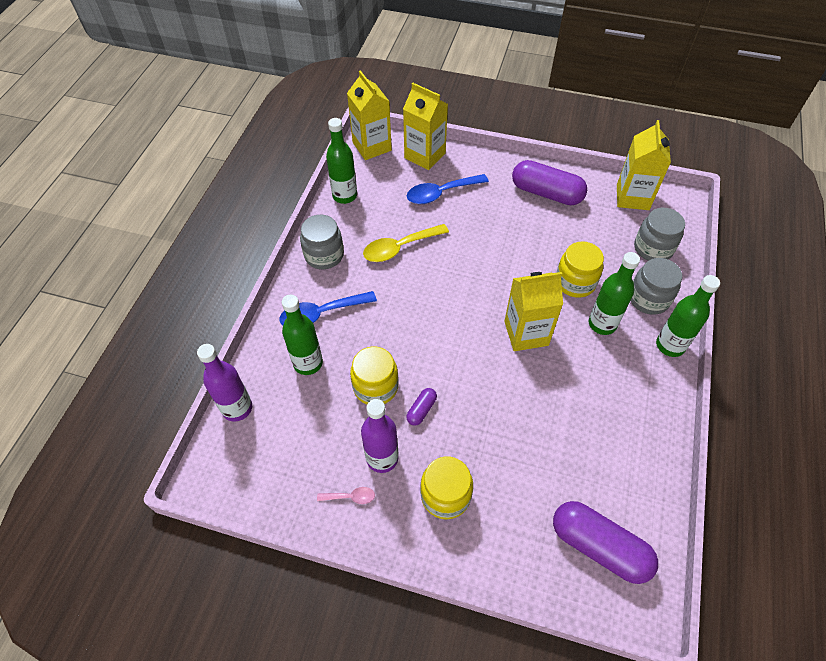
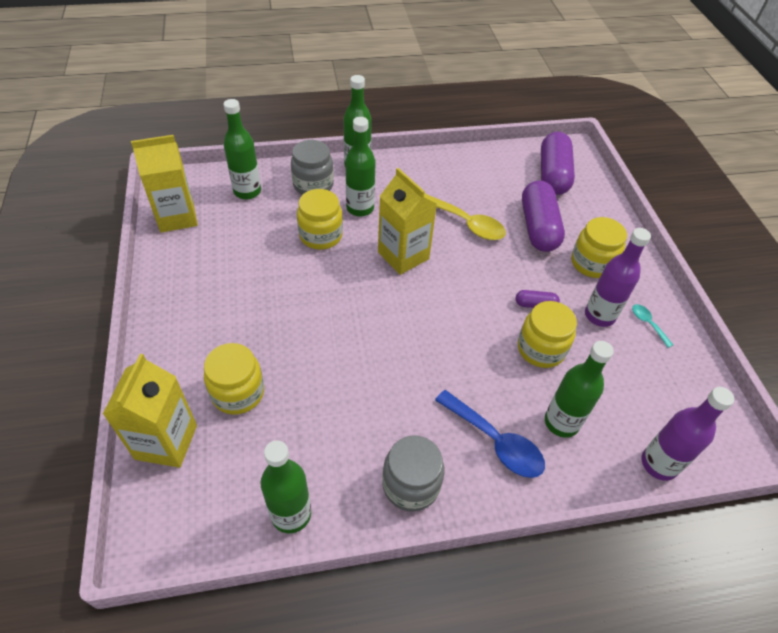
camera: 120 degrees left, 5 degrees down
pink spoon [317,487,375,504] -> turquoise spoon [632,304,673,348]
yellow carton [347,70,392,160] -> none
yellow spoon [363,224,449,262] -> yellow spoon moved to [428,195,506,240]
blue spoon [407,174,489,204] -> yellow jar [204,343,264,415]
purple capsule [512,160,587,205] -> purple capsule moved to [522,181,565,252]
grey jar [634,208,685,261] -> green bottle [224,99,261,199]

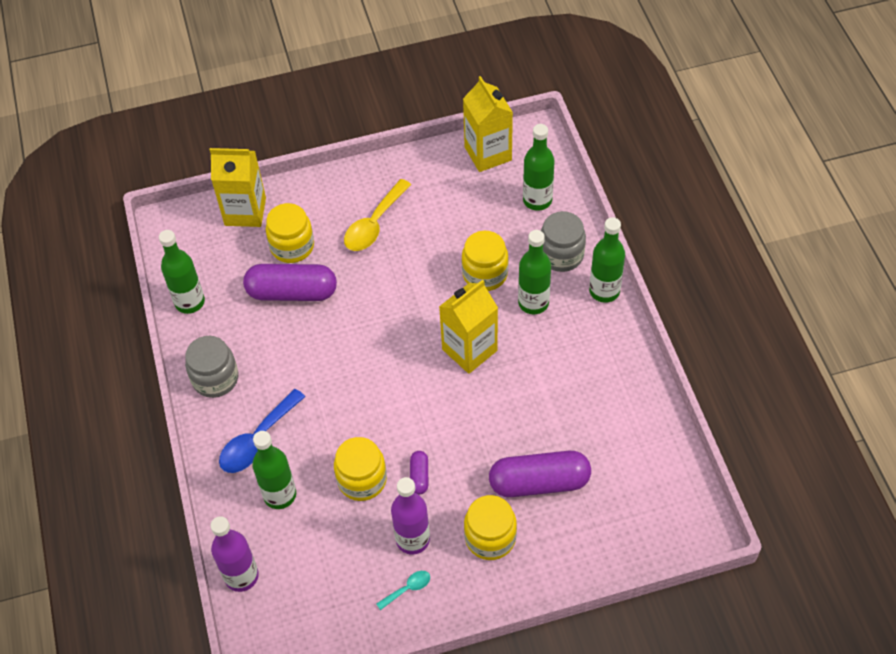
camera: 90 degrees right, 5 degrees up
yellow spoon [428,195,506,240] -> yellow spoon moved to [344,179,411,251]
purple capsule [541,132,575,195] -> purple capsule moved to [243,264,337,301]

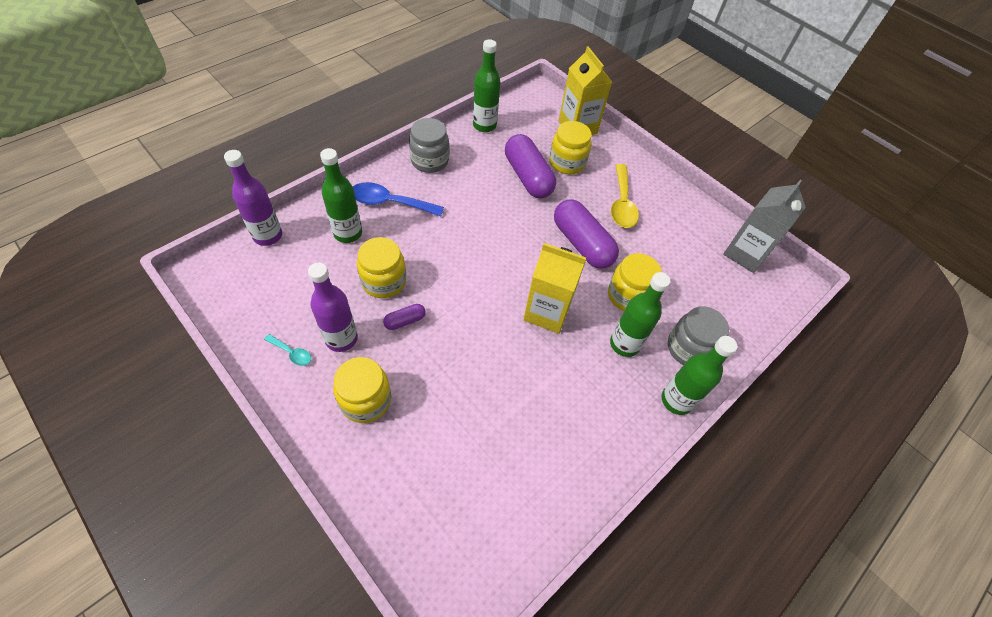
camera: 55 degrees right, 0 degrees up
yellow spoon [344,179,411,251] -> yellow spoon turned 90 degrees counterclockwise [611,164,639,228]
yellow carton [463,76,513,172] -> grey carton [723,180,806,273]
purple capsule [489,451,591,497] -> purple capsule moved to [554,199,619,269]
green bottle [523,124,555,211] -> none

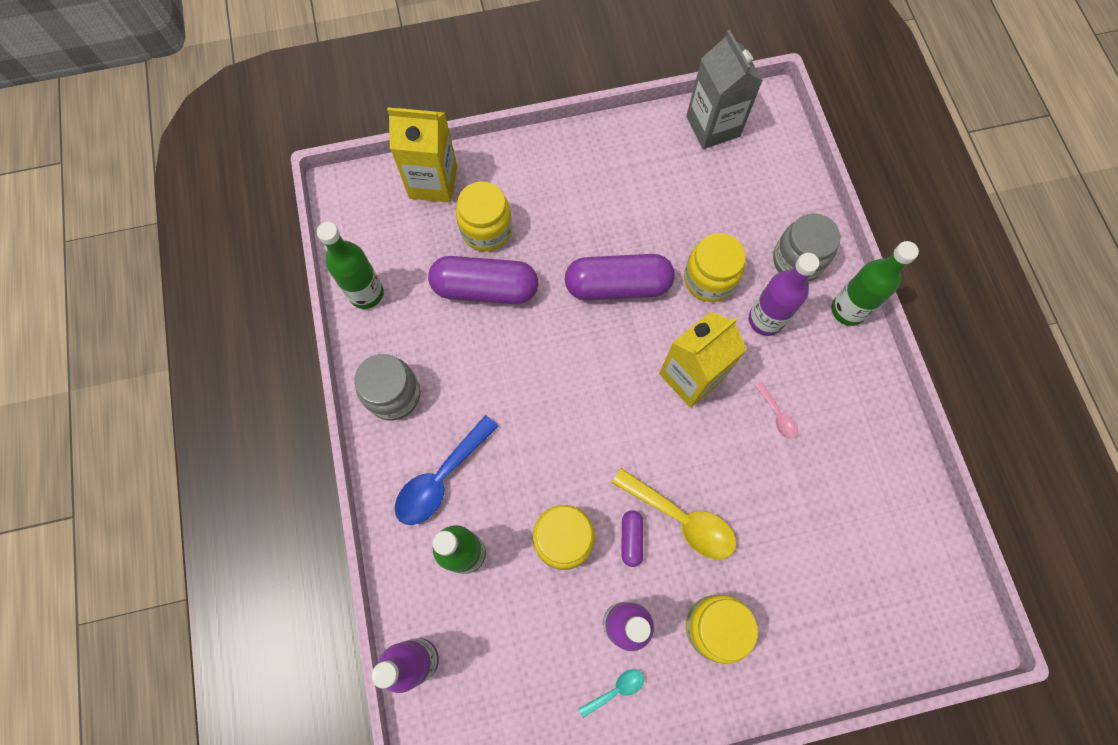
camera: 55 degrees left, 15 degrees up
green bottle [610,272,671,357] -> purple bottle [749,253,819,336]
yellow spoon [611,164,639,228] -> yellow spoon moved to [612,468,736,559]
none -> pink spoon [755,381,798,439]

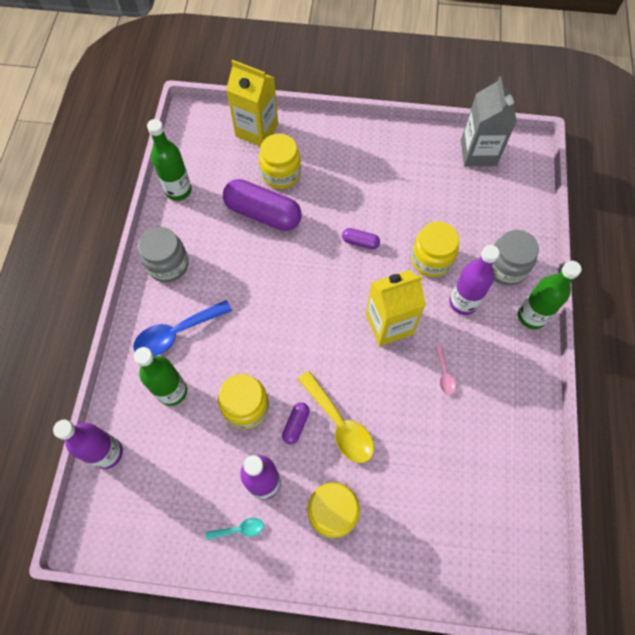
camera: 20 degrees right, 5 degrees down
purple capsule [565,254,675,300] -> purple capsule [342,228,380,249], size x0.46

